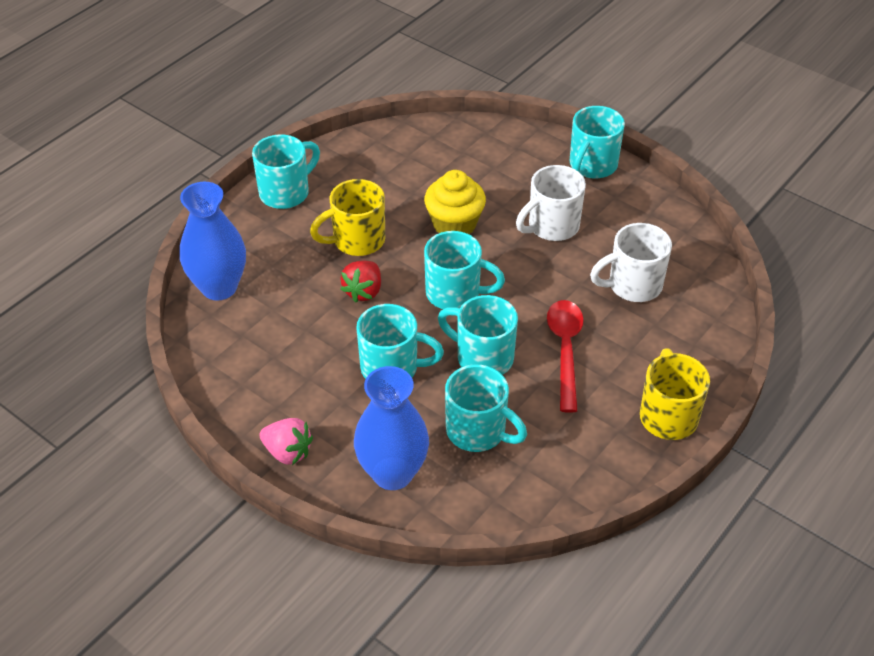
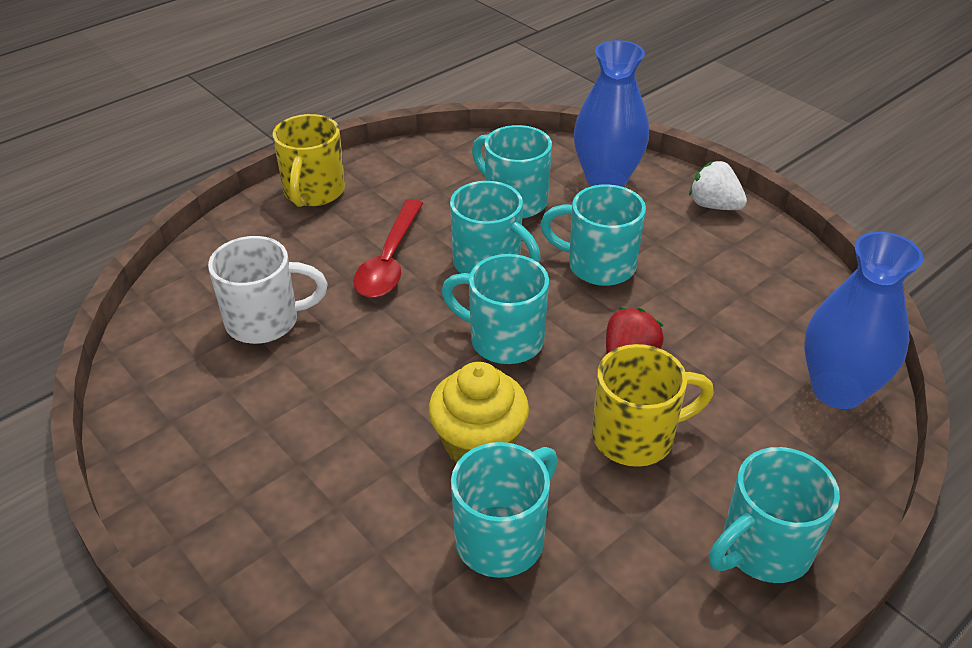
camera: 170 degrees left, 5 degrees down
pink strawberry [259,418,313,465] -> white strawberry [689,161,747,210]
white mug [516,165,586,241] -> none
turquoise mug [570,106,625,179] -> turquoise mug moved to [451,442,558,578]

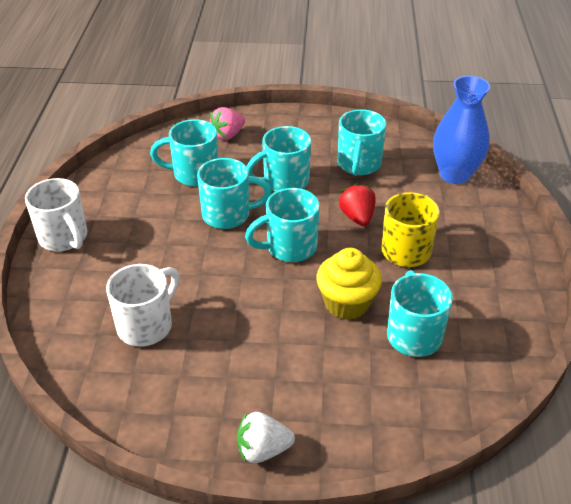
camera: 45 degrees left, 0 degrees up
yellow mug [273,114,345,207] -> white mug [25,178,87,251]
red spoon [353,199,423,298] -> none
blue vase [574,40,649,187] -> pink strawberry [210,107,245,140]
white strawberry [689,161,747,210] -> white strawberry moved to [237,412,295,463]
turquoise mug [709,447,840,583] -> turquoise mug moved to [338,109,386,176]

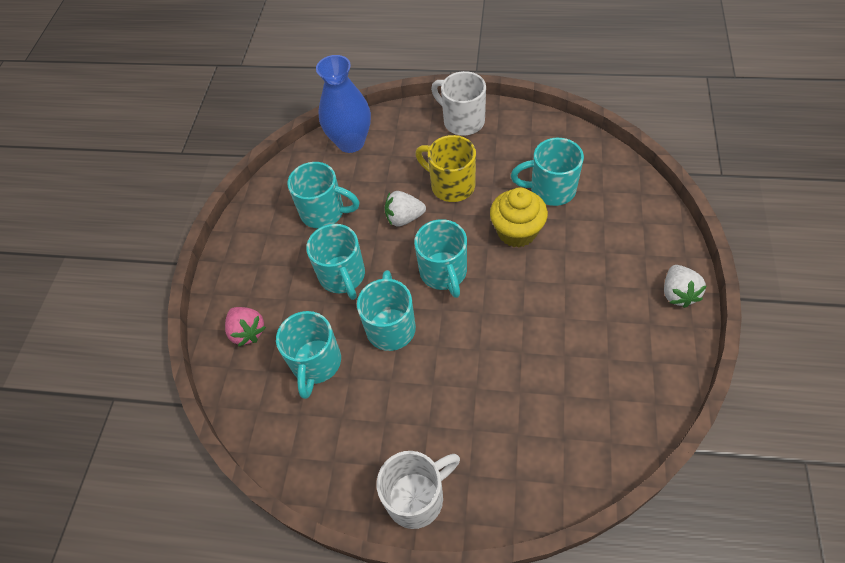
camera: 80 degrees left, 15 degrees up
white mug [106,264,179,347] -> white mug moved to [431,71,486,136]
red strawberry [339,184,375,226] -> white strawberry [385,191,426,227]

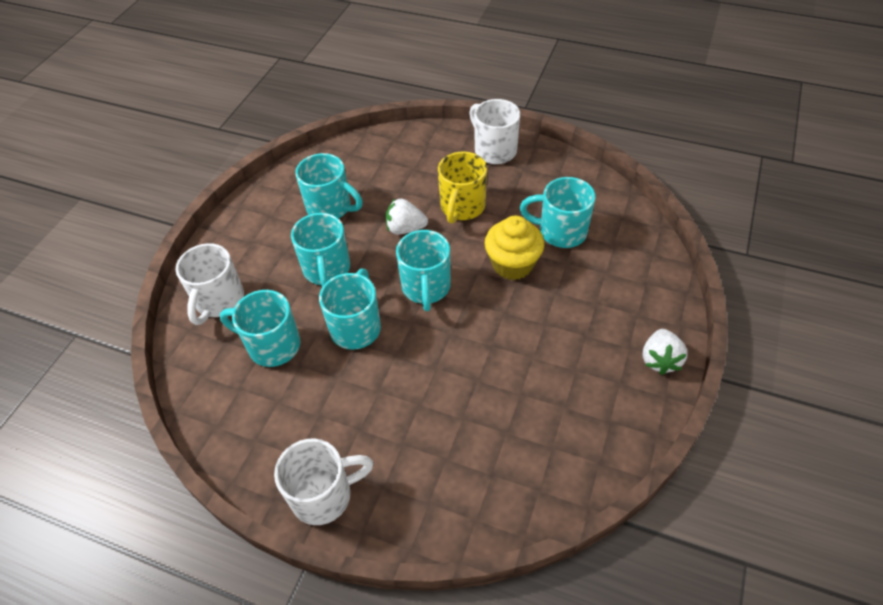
camera: 10 degrees right, 5 degrees down
pink strawberry [225,307,266,347] -> white mug [175,243,244,325]
turquoise mug [276,311,341,399] -> turquoise mug turned 90 degrees clockwise [220,290,300,367]
blue vase [316,55,371,153] -> none
yellow mug [415,135,476,202] -> yellow mug turned 120 degrees counterclockwise [438,151,487,224]

